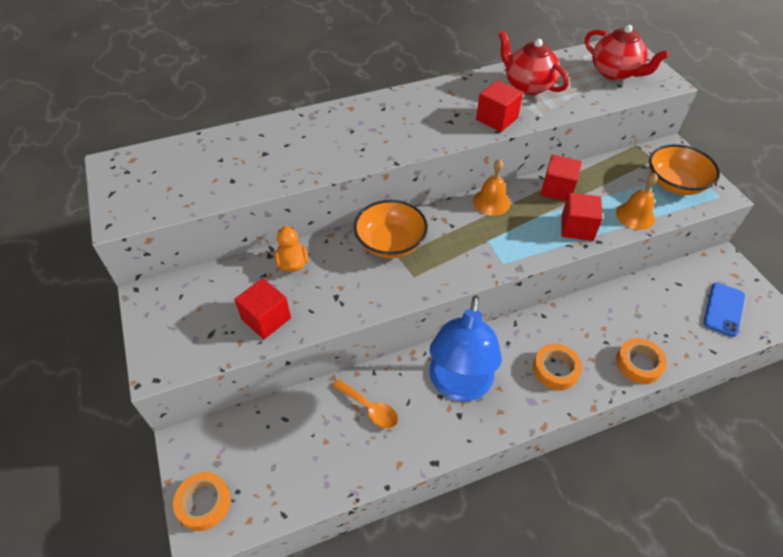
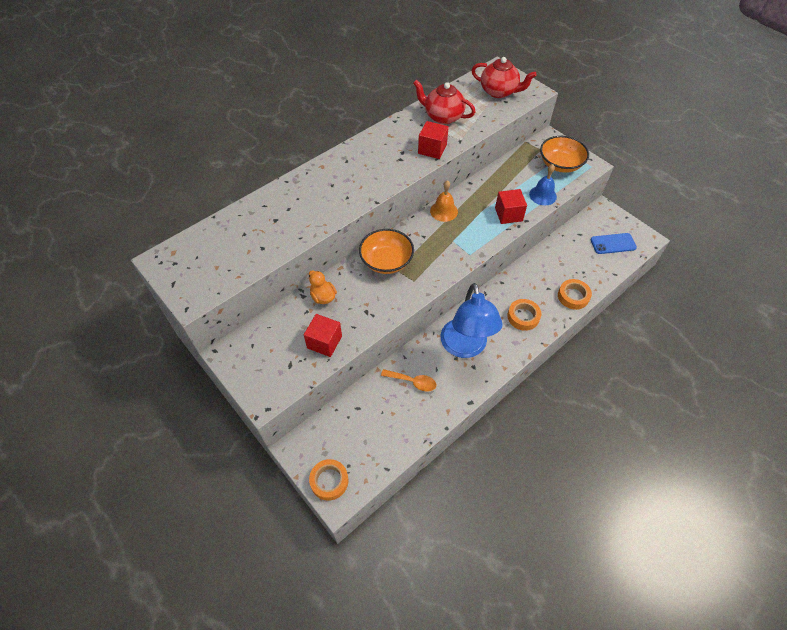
camera: 20 degrees left, 5 degrees up
red cube [540,154,582,202] -> none
orange bell [616,173,658,230] -> blue bell [529,164,557,205]
blue phone [703,283,745,337] -> blue phone turned 75 degrees clockwise [590,233,637,254]

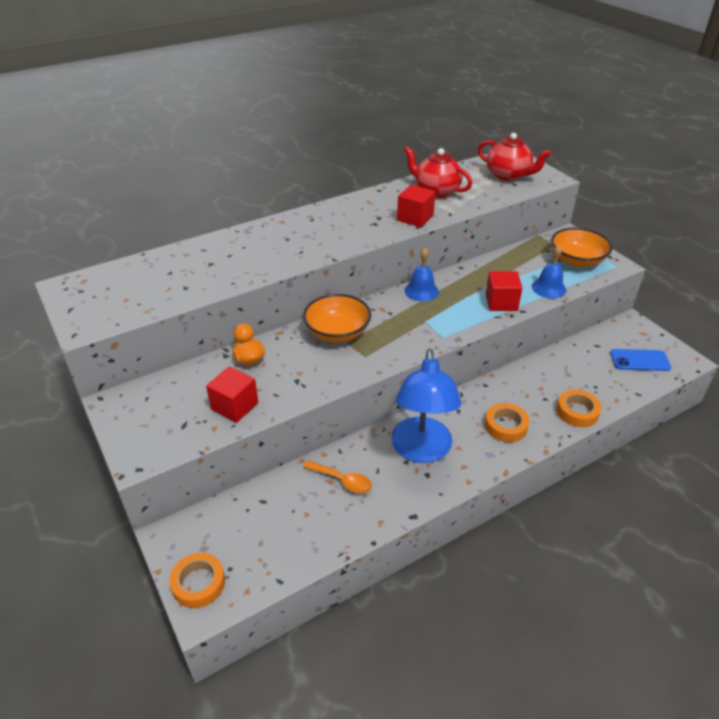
camera: 10 degrees right, 15 degrees down
orange bell [430,180,458,222] -> blue bell [405,248,439,302]

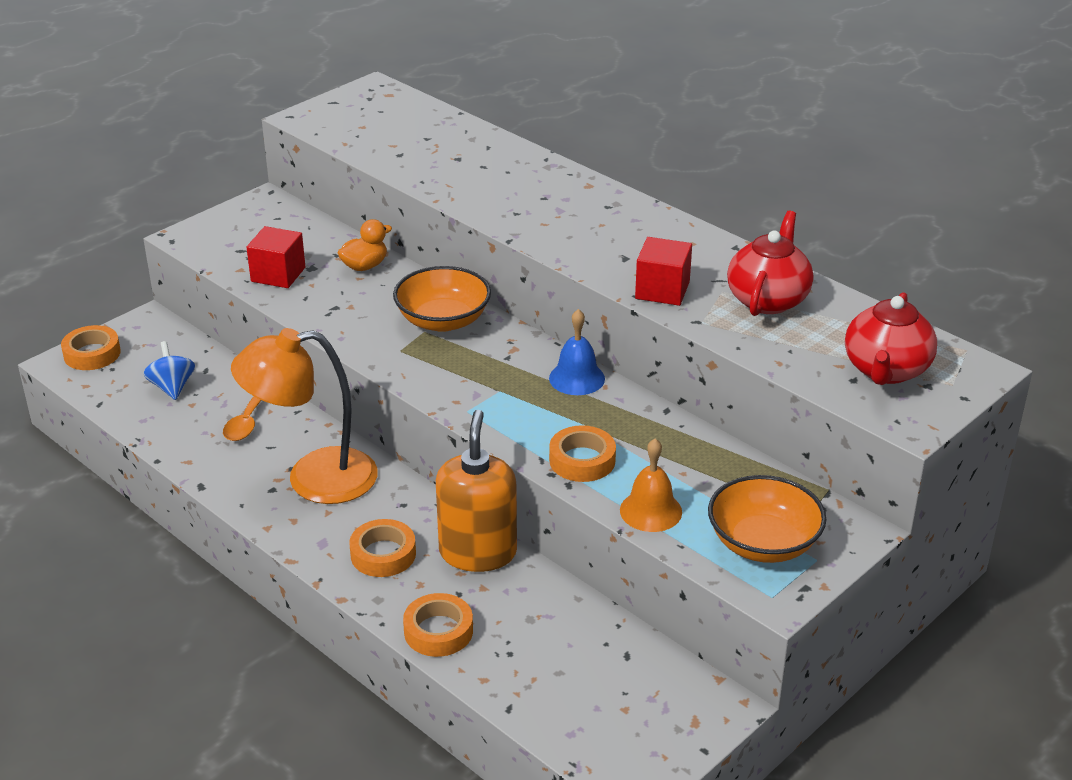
camera: 75 degrees right, 5 degrees down
blue lamp [391,349,461,463] -> orange lamp [231,328,378,504]
red cube [486,271,522,311] -> orange tape [549,425,616,482]
blue bell [532,245,566,298] -> orange bell [620,438,682,532]
blue phone [610,349,671,371] -> none
none -> blue spinning top [143,341,195,400]
none -> orange soap dispenser [436,410,517,572]

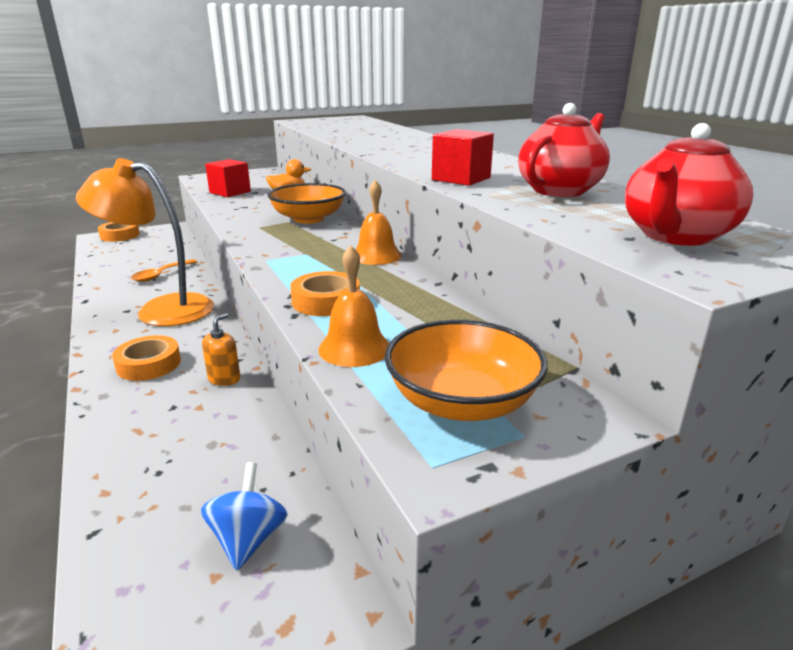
camera: 20 degrees right, 10 degrees down
blue spinning top [143,341,195,400] -> blue spinning top moved to [201,462,288,571]
orange tape [403,593,473,657] -> none
orange soap dispenser [436,410,517,572] -> orange soap dispenser [202,313,240,386], size x0.45
blue bell [549,309,605,395] -> orange bell [355,180,402,265]

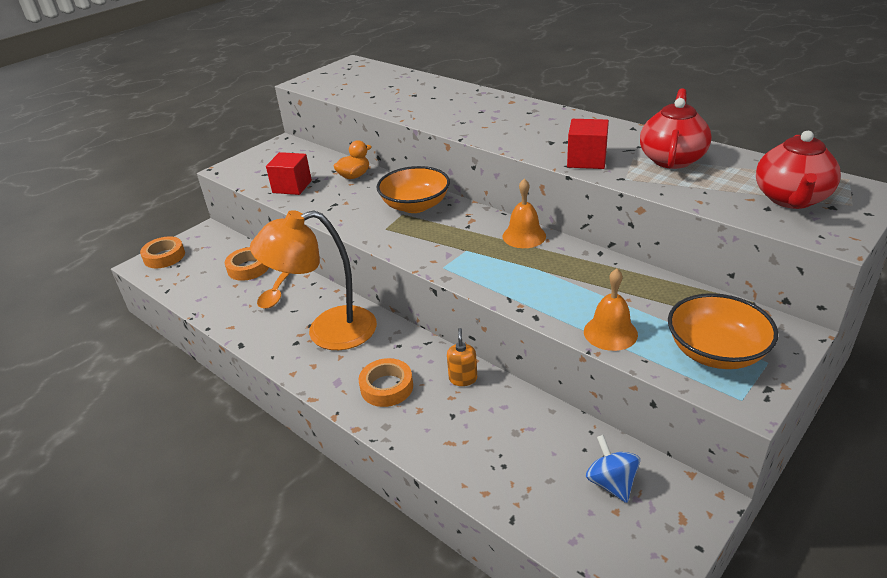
camera: 20 degrees left, 10 degrees up
orange tape [290,271,360,316] -> orange tape moved to [225,247,269,281]

